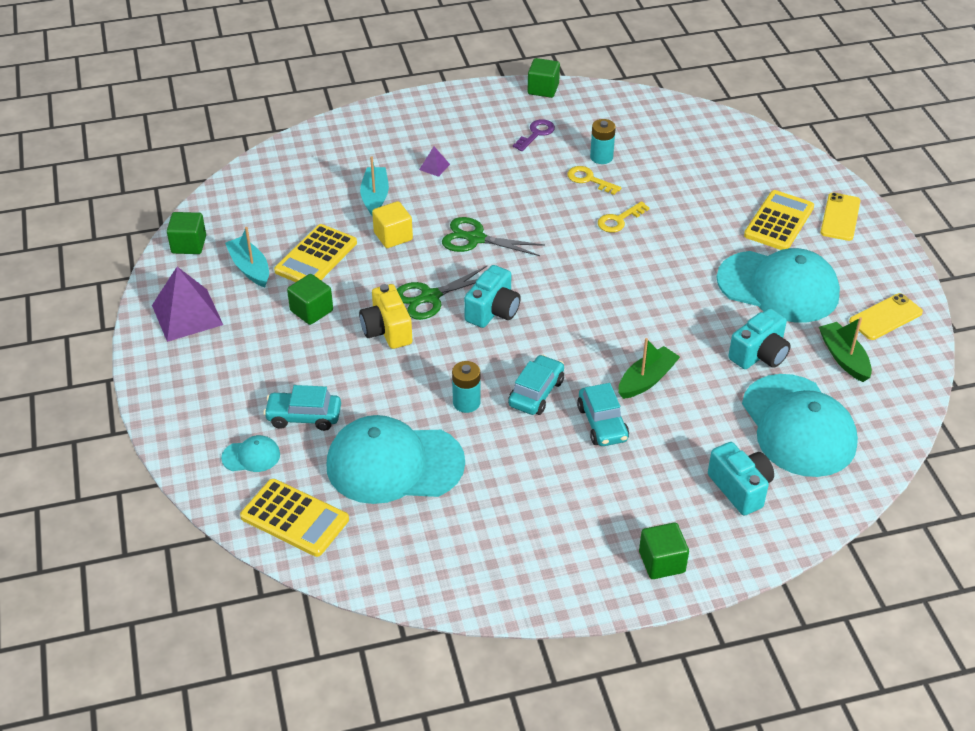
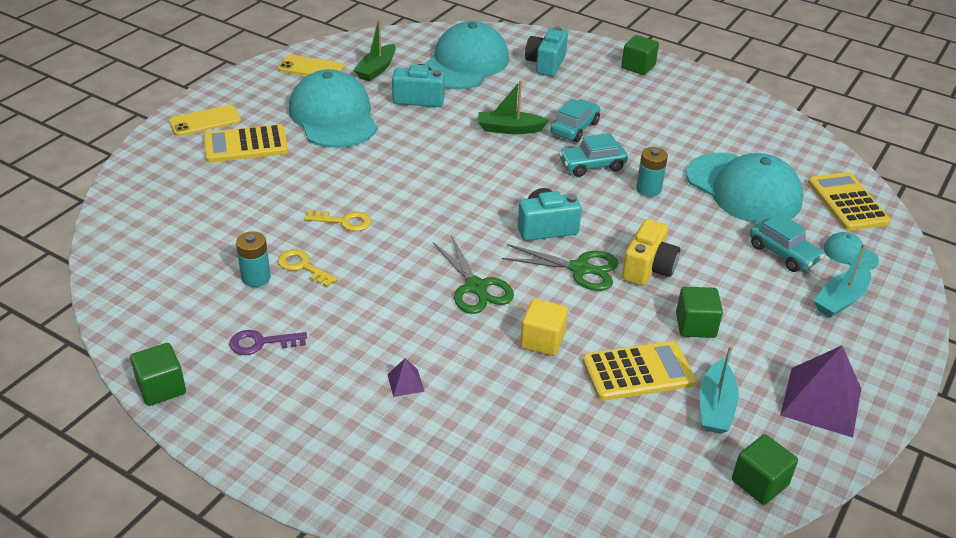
camera: 135 degrees left, 5 degrees down
turquoise boat [360,156,389,216] -> turquoise boat moved to [814,244,871,318]
yellow key [567,166,621,195] -> yellow key turned 135 degrees clockwise [278,249,338,287]

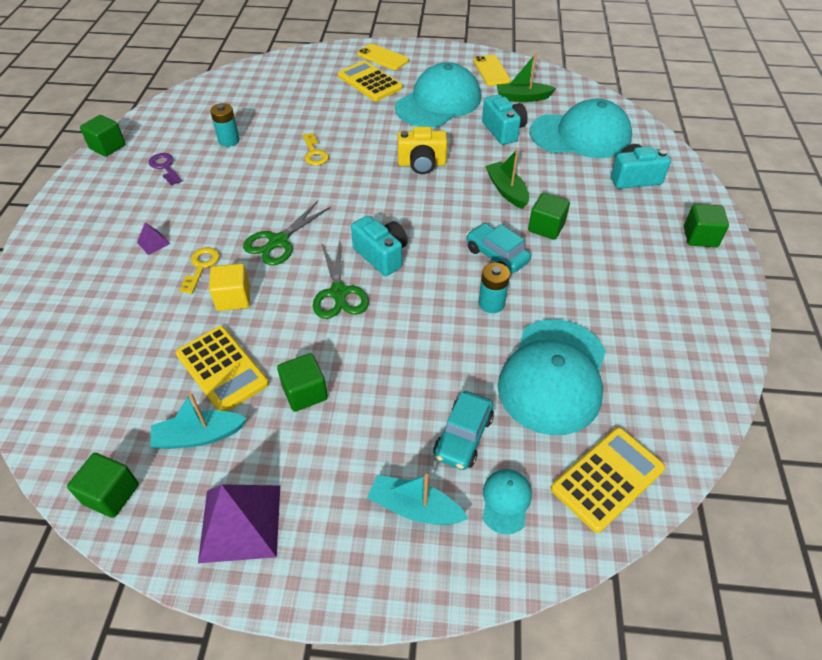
camera: 65 degrees right, 10 degrees up
yellow key [278,249,338,287] -> yellow key moved to [179,247,219,294]
turquoise car [550,98,600,142] -> green cube [528,193,570,240]
yellow camera [622,219,680,286] -> yellow camera moved to [398,127,447,174]

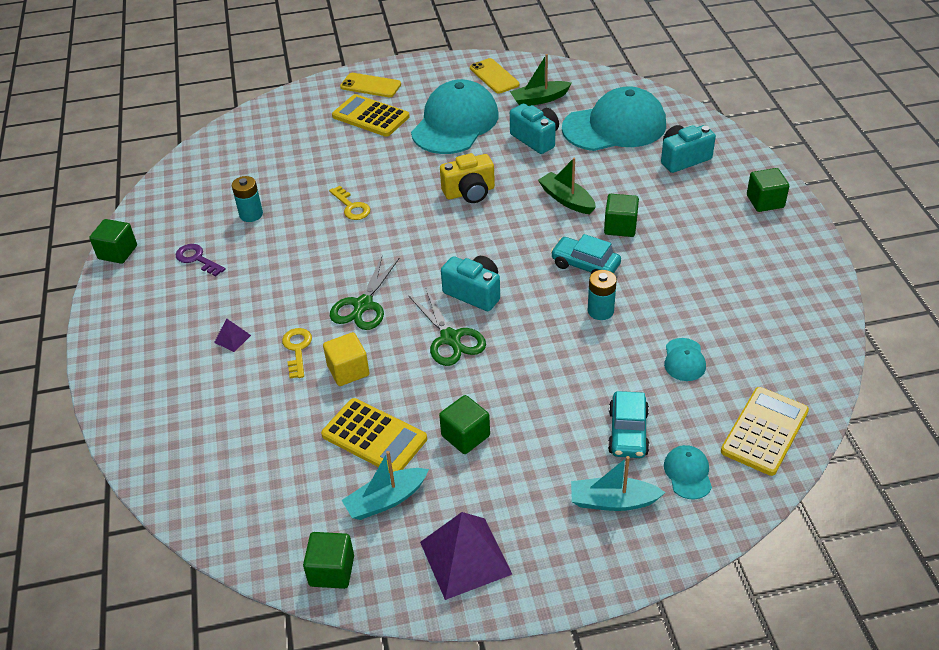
camera: 15 degrees left, 5 degrees down
turquoise cap [498,319,606,435] -> turquoise cap [664,338,706,381], size x0.42

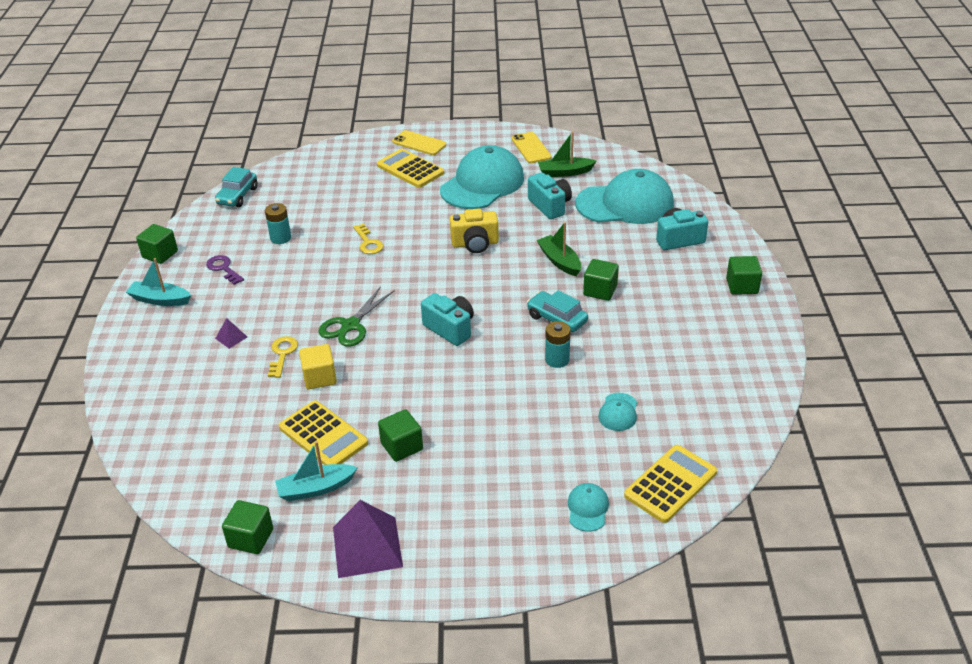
camera: 10 degrees right, 5 degrees down
green scissors [408,289,486,366] -> none
turquoise boat [571,456,666,511] -> turquoise boat moved to [126,258,191,306]
turquoise car [608,391,649,458] -> turquoise car moved to [215,167,258,207]

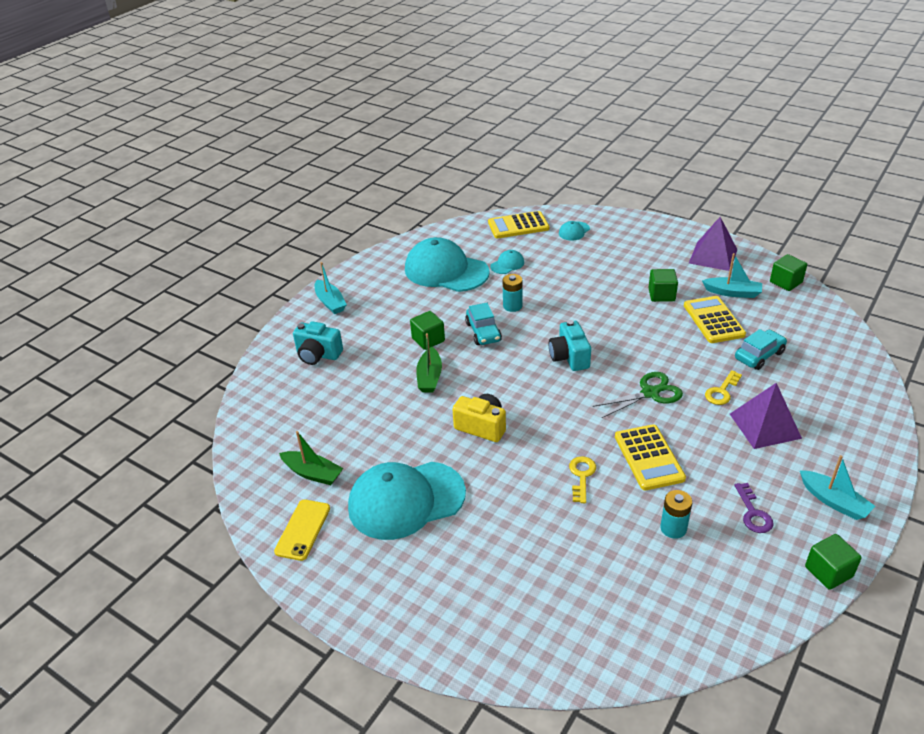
camera: 145 degrees left, 0 degrees up
turquoise car [215,167,258,207] -> turquoise car moved to [735,329,787,370]
purple pyramid [215,318,247,349] -> purple pyramid [730,383,802,449], size x2.24
yellow cube [299,344,337,389] -> none
yellow calculator [377,149,444,188] -> yellow calculator moved to [615,424,686,490]
yellow phone [392,130,446,155] -> none
turquoise camera [528,173,572,219] -> none
turquoise cap [576,169,674,224] -> turquoise cap moved to [405,237,490,292]
green cube [726,256,762,295] -> turquoise boat [315,262,347,314]

